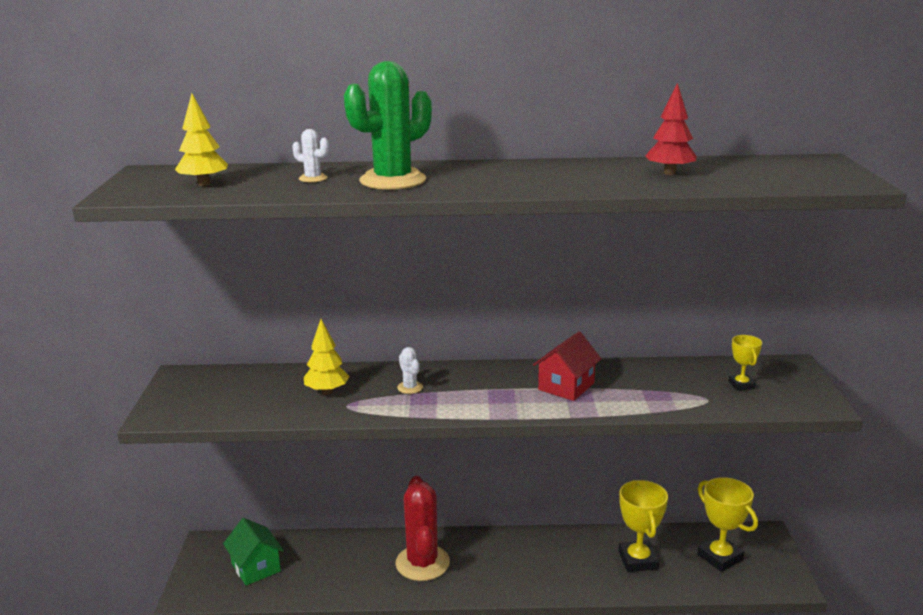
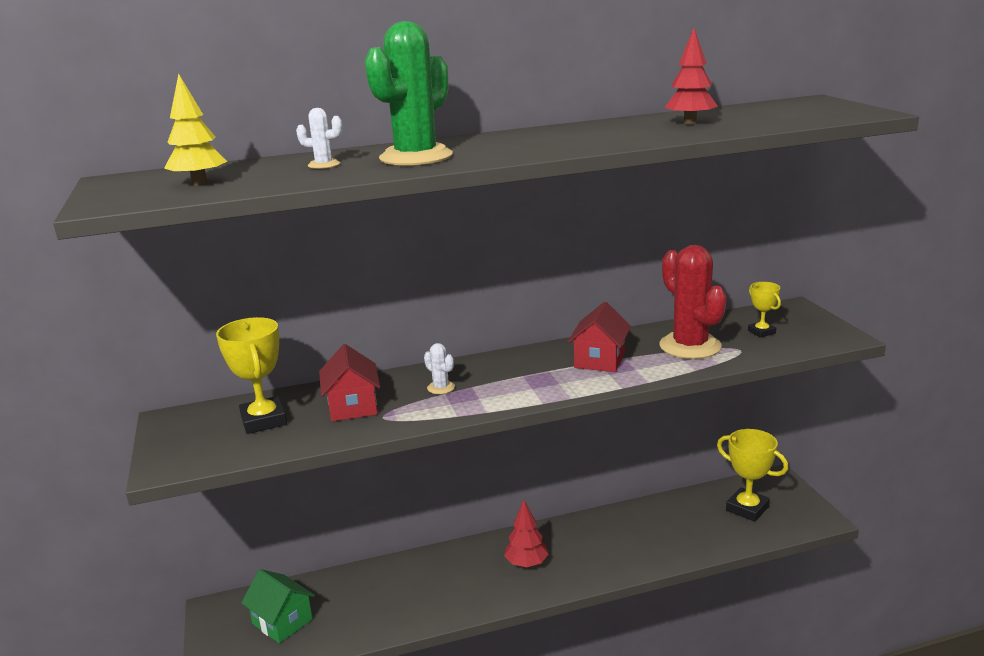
camera: 15 degrees left, 0 degrees up
yellow tree [304,319,350,394] -> red house [319,344,380,421]
red cactus [396,476,450,581] -> red cactus moved to [659,245,726,359]
yellow trophy [619,480,668,572] -> yellow trophy moved to [216,317,287,434]
none -> red tree [504,500,548,567]

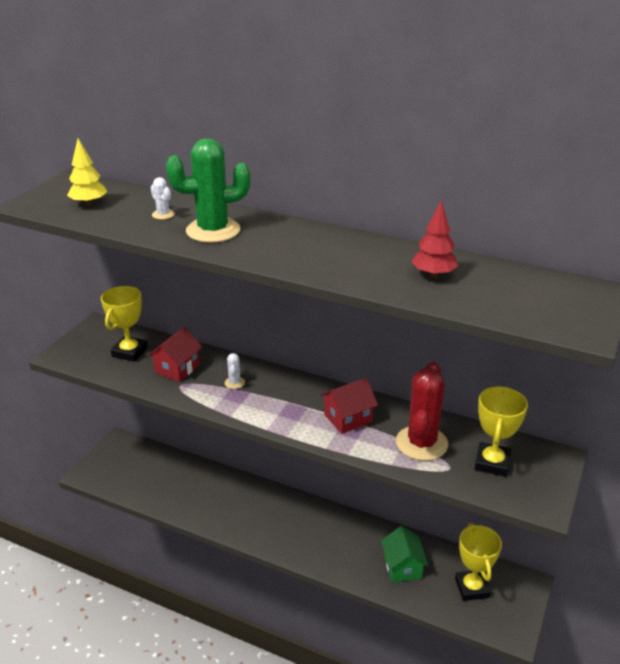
camera: 40 degrees right, 10 degrees up
green house [241,569,315,643] -> green house moved to [381,526,428,582]
red tree [504,500,548,567] -> none
yellow trophy [748,282,781,338] -> yellow trophy [475,387,528,477], size x1.79

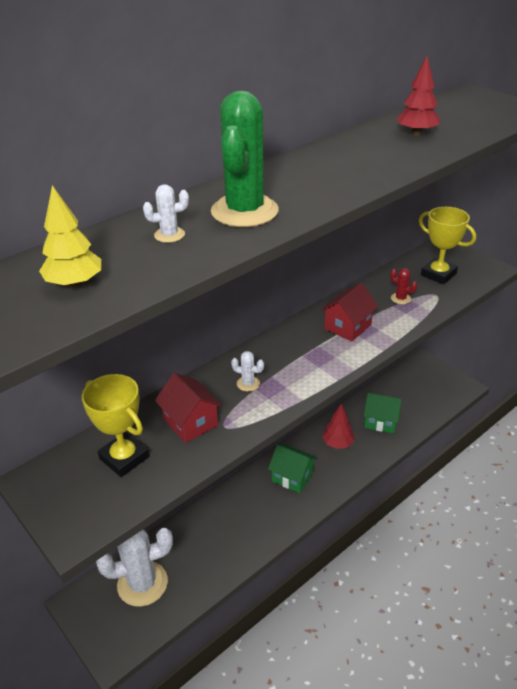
camera: 65 degrees left, 5 degrees up
red house [320,378,378,434] -> red house turned 45 degrees clockwise [321,283,378,342]
red cactus [396,362,448,461] -> red cactus [390,268,417,304], size x0.43
yellow trophy [455,523,502,601] -> none
none -> white cactus [96,528,173,607]
none -> green house [268,445,317,493]
none -> red tree [322,404,354,449]

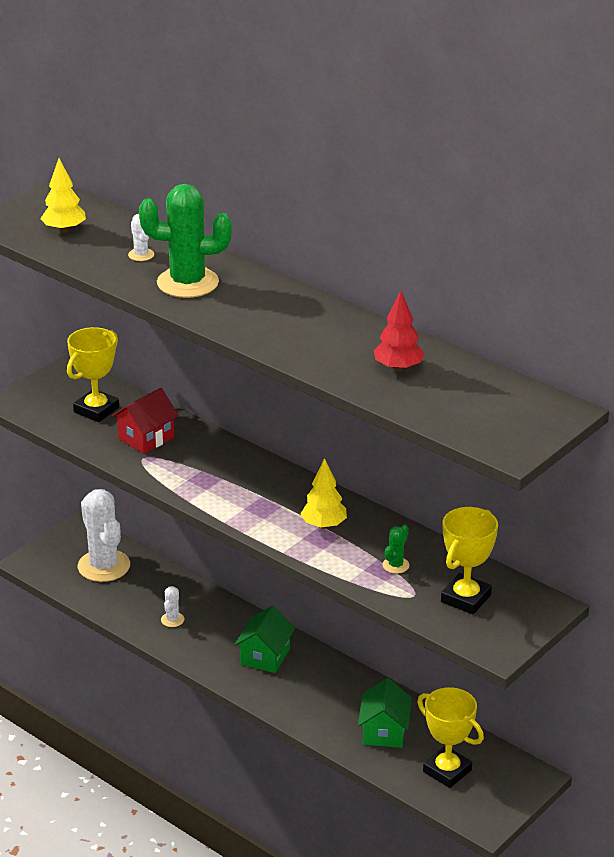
camera: 80 degrees right, 5 degrees down
white cactus [231,351,264,392] -> white cactus moved to [161,586,184,627]
red house [321,283,378,342] -> yellow tree [301,458,347,529]
red tree [322,404,354,449] -> none
red cactus [390,268,417,304] -> green cactus [382,524,409,574]
none -> yellow trophy [417,687,484,788]

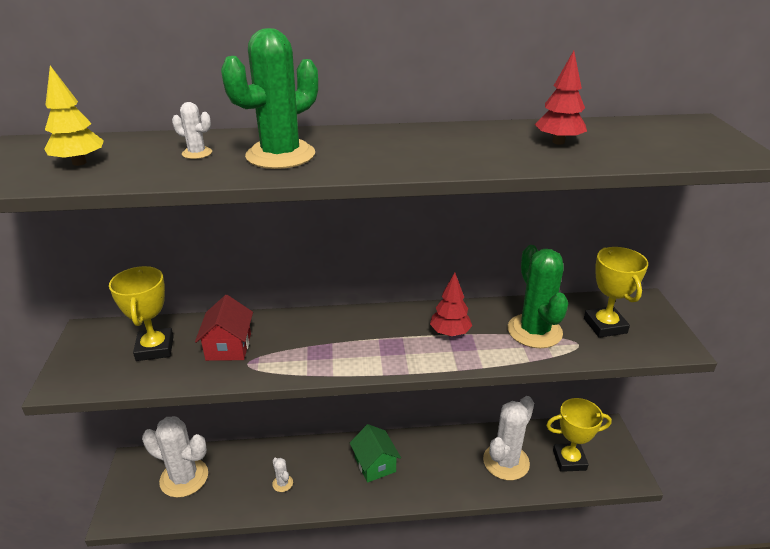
camera: 45 degrees left, 0 degrees up
yellow tree [301,458,347,529] -> red tree [430,273,472,336]
green house [358,678,412,748] -> white cactus [483,396,534,480]
green cactus [382,524,409,574] -> green cactus [508,245,568,348], size x2.31

